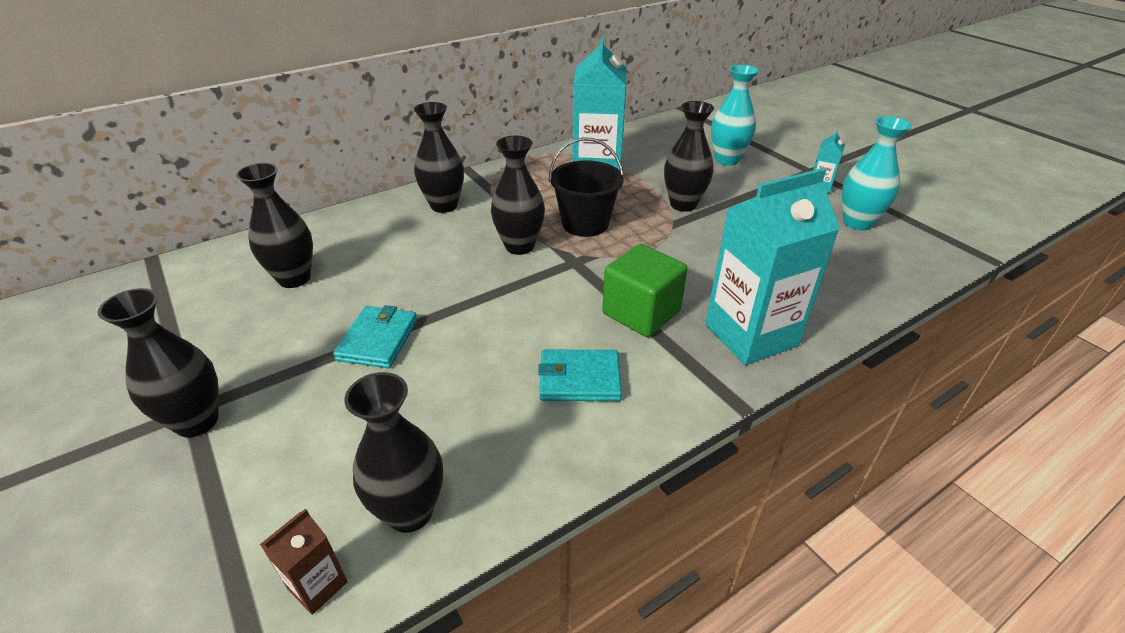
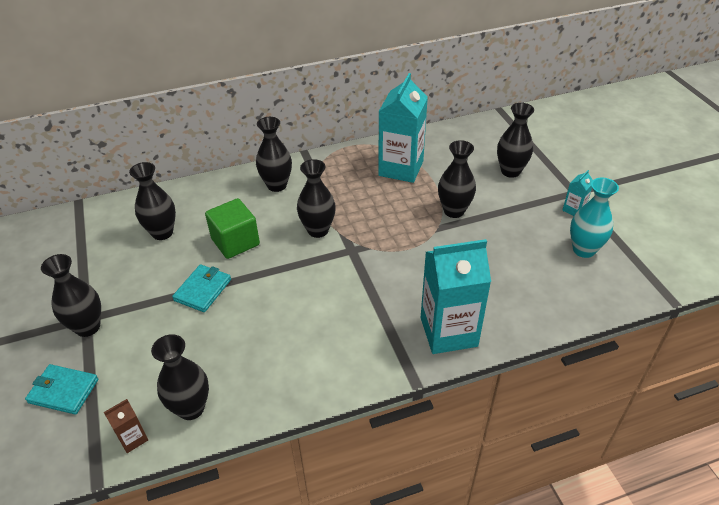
camera: 15 degrees right, 5 degrees up
turquoise wallet [538,350,622,401] -> turquoise wallet moved to [25,364,98,415]
black bucket [549,137,624,237] -> none
green cube [602,244,688,337] -> green cube moved to [205,198,260,259]
turquoise vase [711,65,759,166] -> black vase [497,103,534,178]

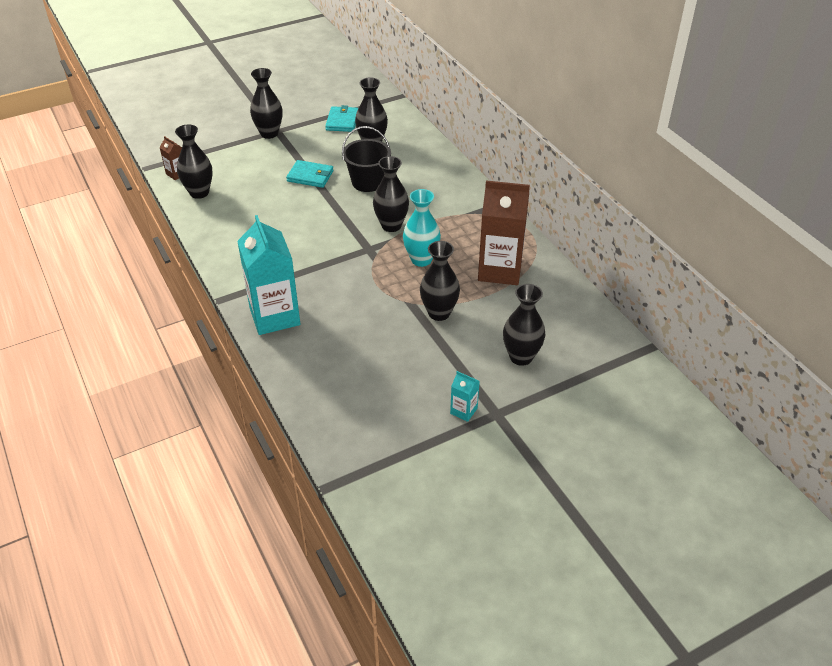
camera: 80 degrees right, 0 degrees up
turquoise wallet [25,364,98,415] -> turquoise wallet moved to [325,105,358,132]
green cube [205,198,260,259] -> black bucket [342,126,391,192]
black vase [256,117,292,192] -> none
turquoise carton [378,73,428,183] -> brown carton [478,180,530,285]
turquoise vase [570,178,619,258] -> turquoise vase moved to [403,189,441,267]

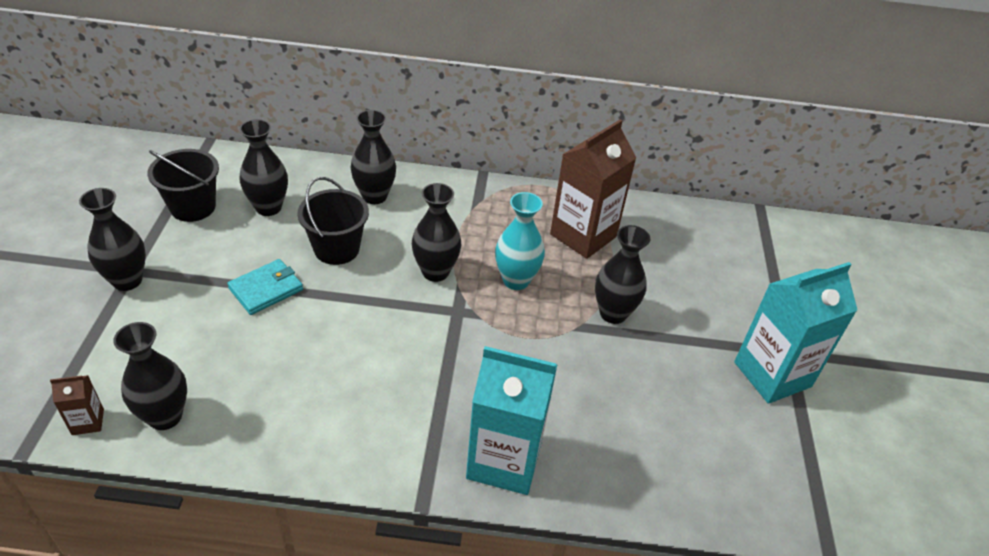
camera: 60 degrees left, 0 degrees up
turquoise wallet [325,105,358,132] -> black bucket [148,149,219,222]
turquoise carton [450,371,480,422] -> turquoise carton [734,262,857,404], size x2.31
black vase [503,284,545,366] -> black vase moved to [350,110,396,204]

